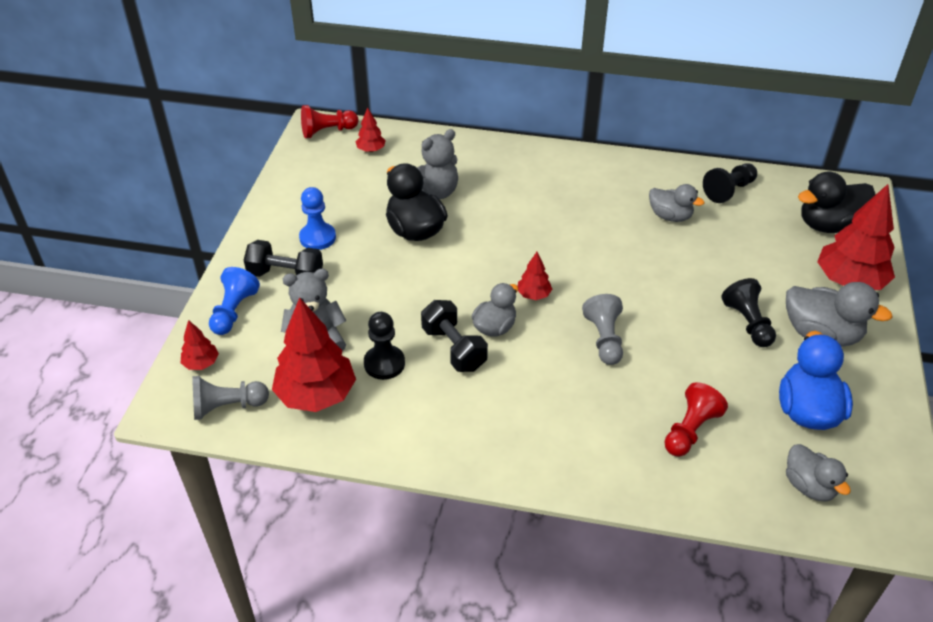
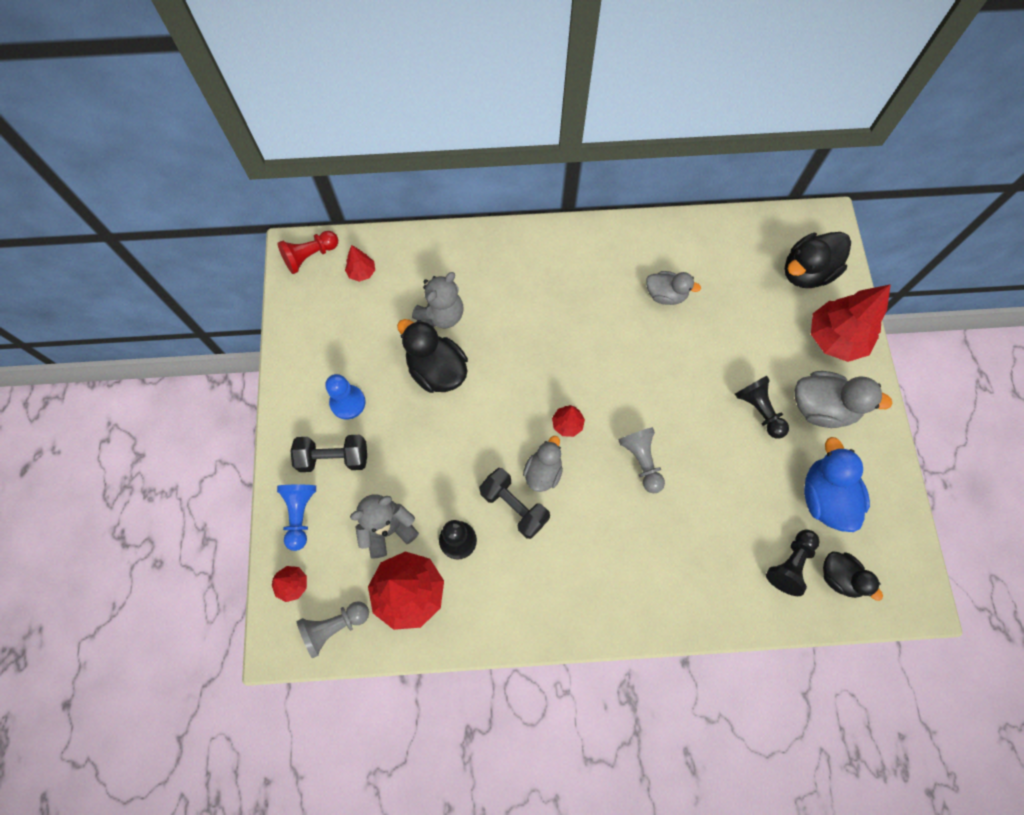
camera: 15 degrees left, 25 degrees up
red pawn [664,382,728,457] -> none
black pawn [703,163,757,203] -> black pawn moved to [766,530,819,596]
grey duck [786,444,851,502] -> black duck [823,552,883,601]

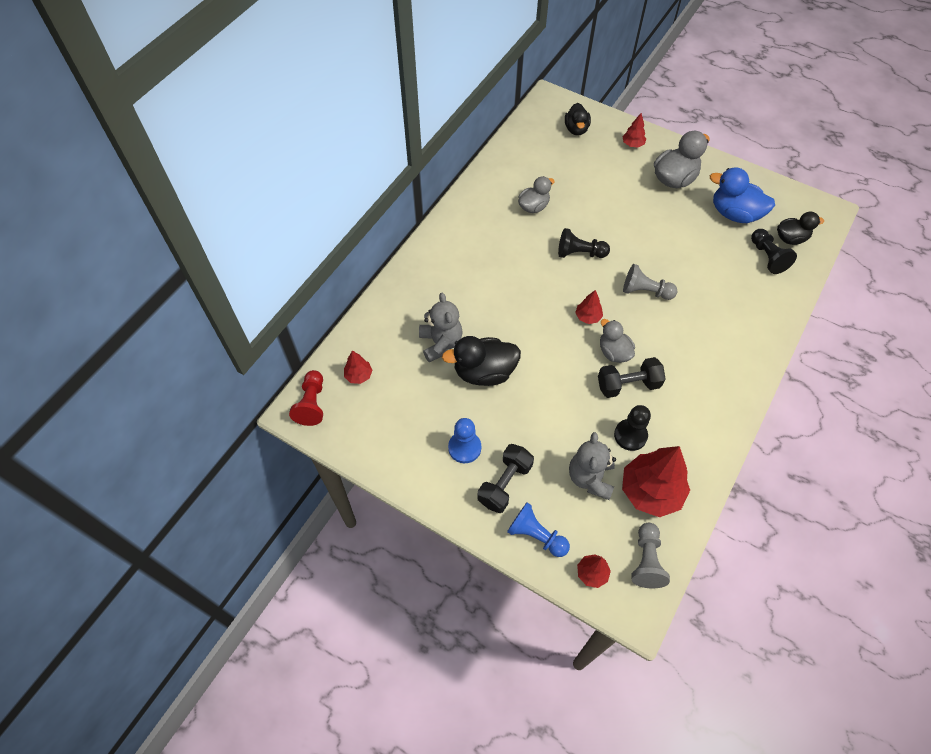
camera: 55 degrees left, 10 degrees down
black pawn [735,376,789,439] -> black pawn moved to [558,228,610,258]
black duck [784,232,851,288] -> black duck [565,103,591,136], size x0.64
red tree [811,284,891,362] -> red tree [622,113,646,147], size x0.47

